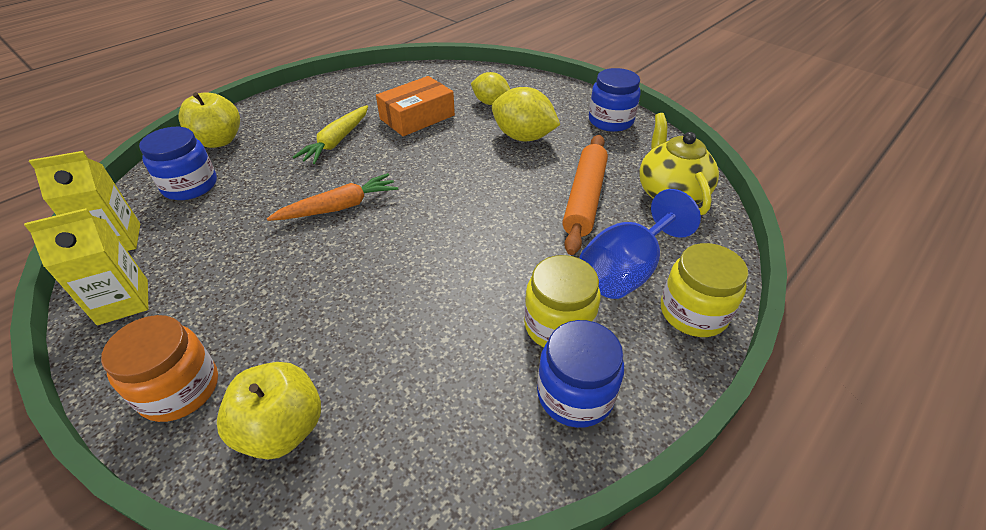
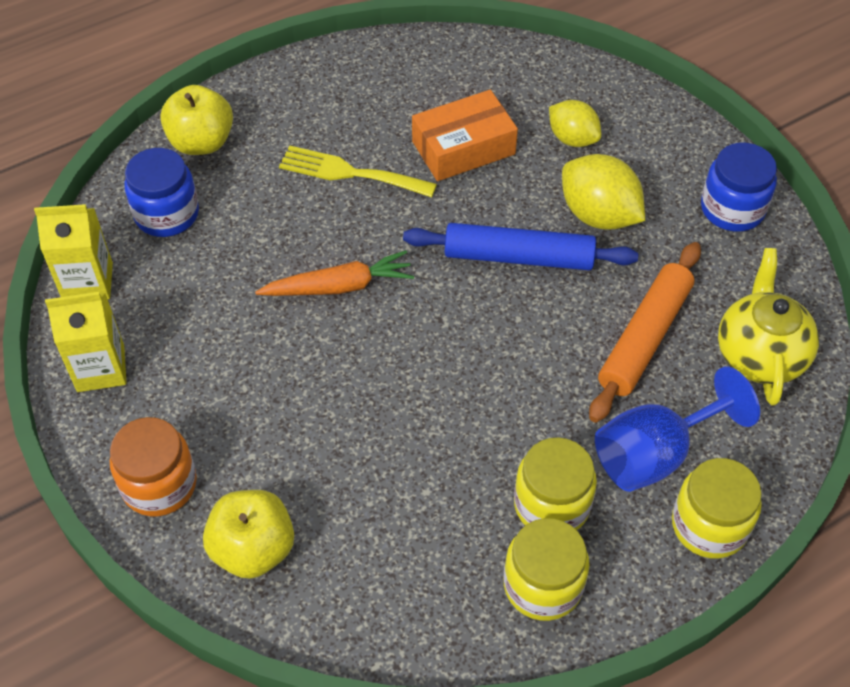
camera: 15 degrees right, 10 degrees up
yellow carrot [292,105,368,164] -> yellow fork [279,145,437,197]
blue jar [537,320,624,428] -> yellow jar [504,518,590,621]
none -> blue rolling pin [403,223,638,270]

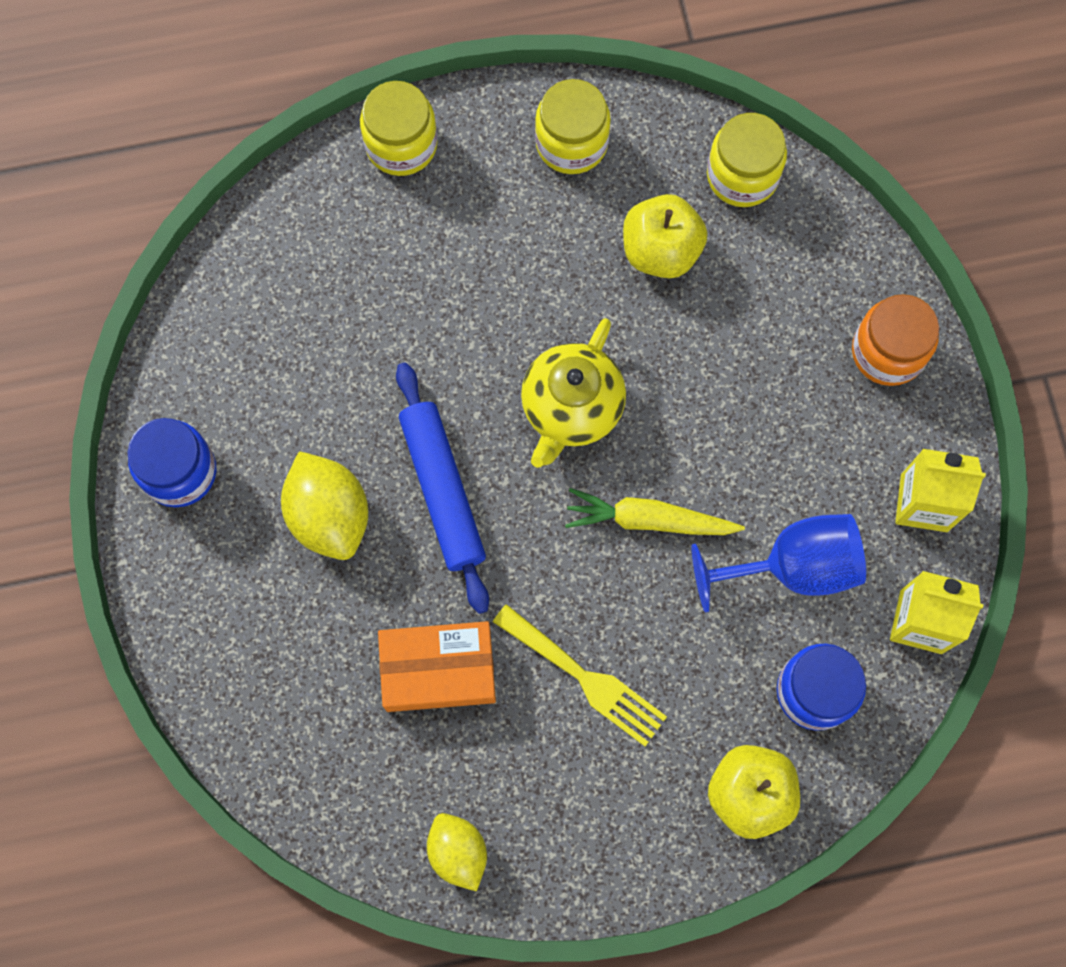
camera: 160 degrees left, 20 degrees up
yellow apple [203,490,294,579] -> yellow apple moved to [623,194,708,278]
orange carrot [255,250,414,296] -> yellow carrot [565,488,745,535]
blue rolling pin [403,223,638,270] -> blue rolling pin turned 45 degrees clockwise [396,362,489,614]
yellow jar [514,438,597,530] -> yellow jar moved to [707,113,787,207]
yellow lemon [549,100,601,147] -> yellow lemon moved to [427,813,487,891]
orange rolling pin [589,242,701,423] -> none
blue goblet [595,366,760,492] -> blue goblet moved to [692,514,866,612]
yellow teapot [718,248,819,406] -> yellow teapot moved to [521,318,626,468]

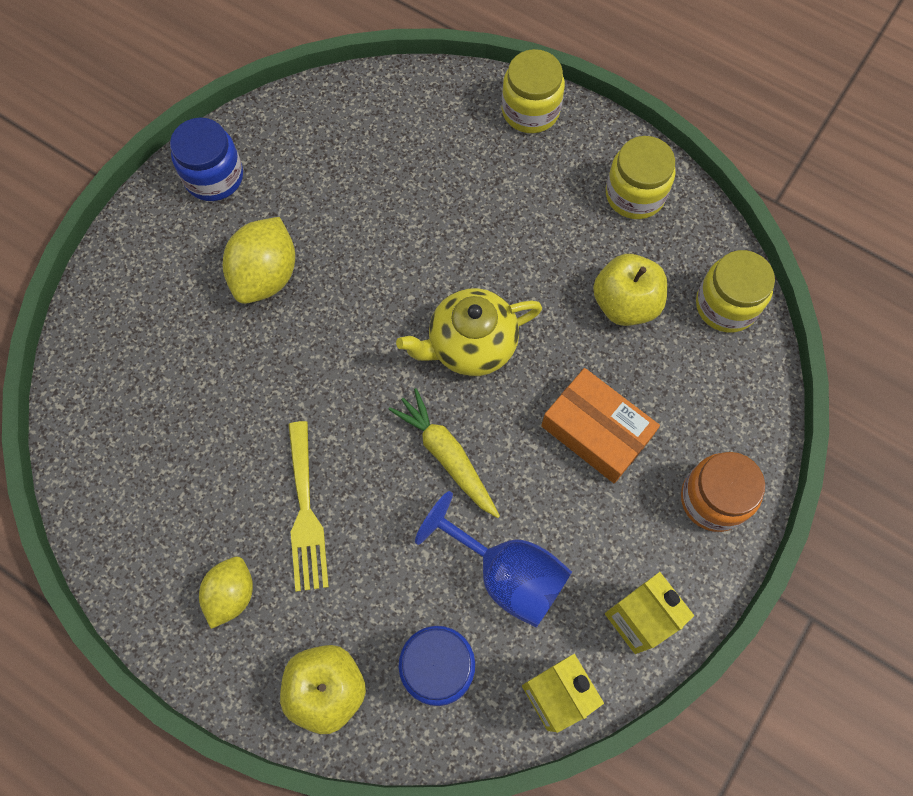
camera: 45 degrees right, 5 degrees down
orange box [378,621,496,712] -> orange box moved to [541,368,660,483]
blue rolling pin [396,362,489,614] -> none
yellow lemon [427,813,487,891] -> yellow lemon moved to [199,557,253,629]

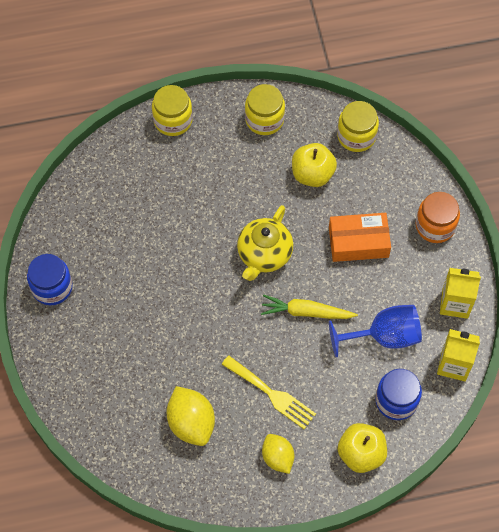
camera: 45 degrees left, 5 degrees down
yellow lemon [223,217,295,304] -> yellow lemon moved to [167,386,215,446]

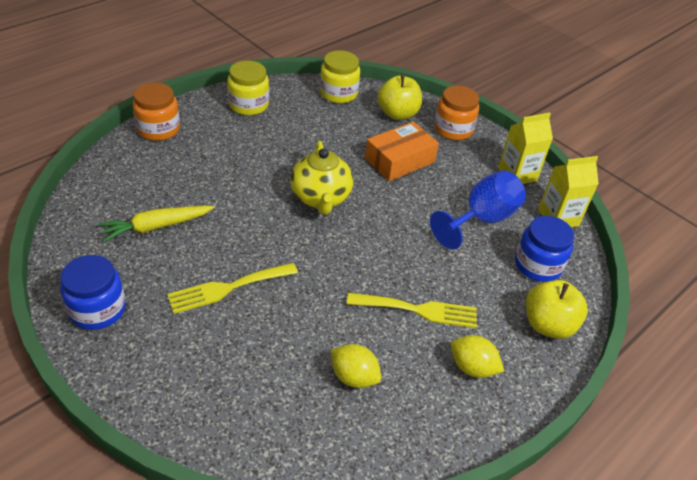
camera: 35 degrees left, 20 degrees down
yellow jar [152,85,193,136] -> orange jar [133,83,180,141]
yellow lemon [167,386,215,446] -> yellow lemon [330,344,381,388], size x0.66
yellow carrot [261,295,358,319] -> yellow carrot moved to [99,206,214,242]
yellow apple [292,143,337,187] -> yellow apple moved to [378,75,422,120]
none -> yellow fork [167,263,298,314]

